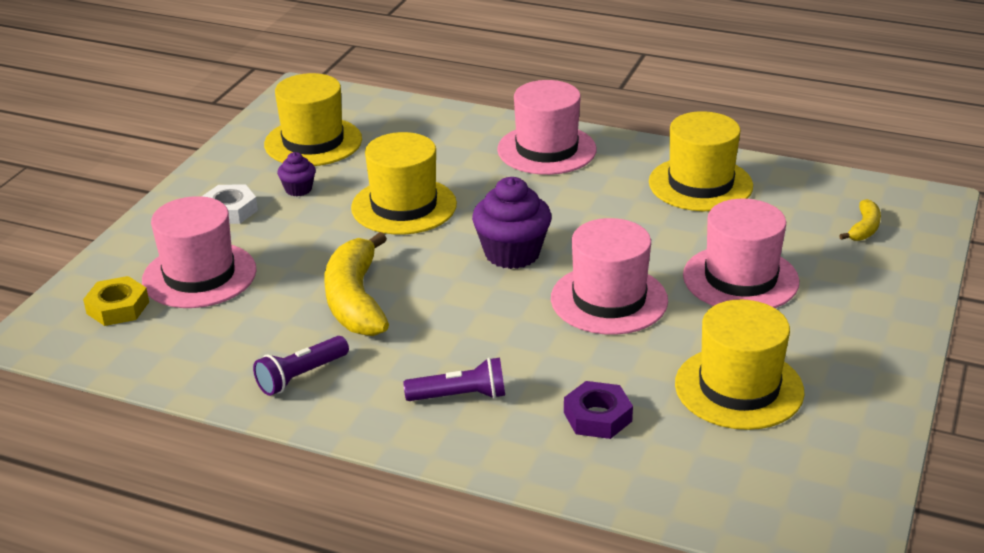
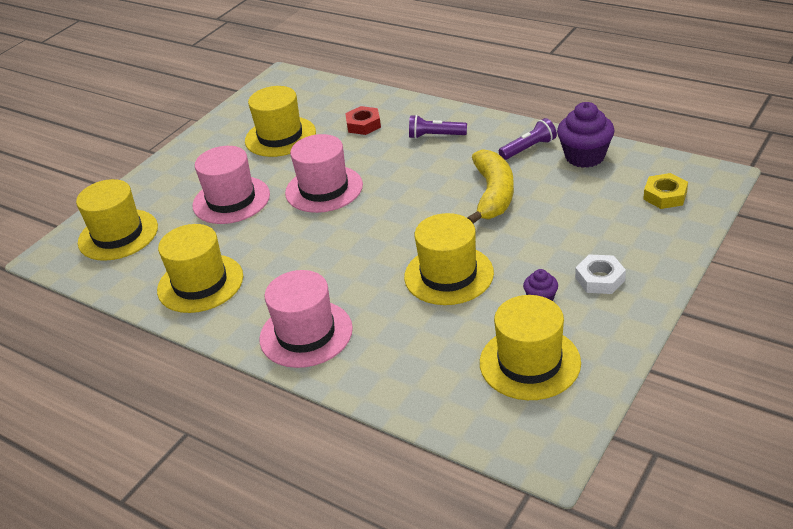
camera: 165 degrees left, 5 degrees up
pink hat [142,196,257,308] -> none
purple cupcake [472,177,552,269] -> purple cupcake moved to [557,102,615,168]
purple nut [564,381,633,439] -> red nut [345,106,381,135]
yellow banana [839,199,881,241] -> yellow hat [76,179,158,261]

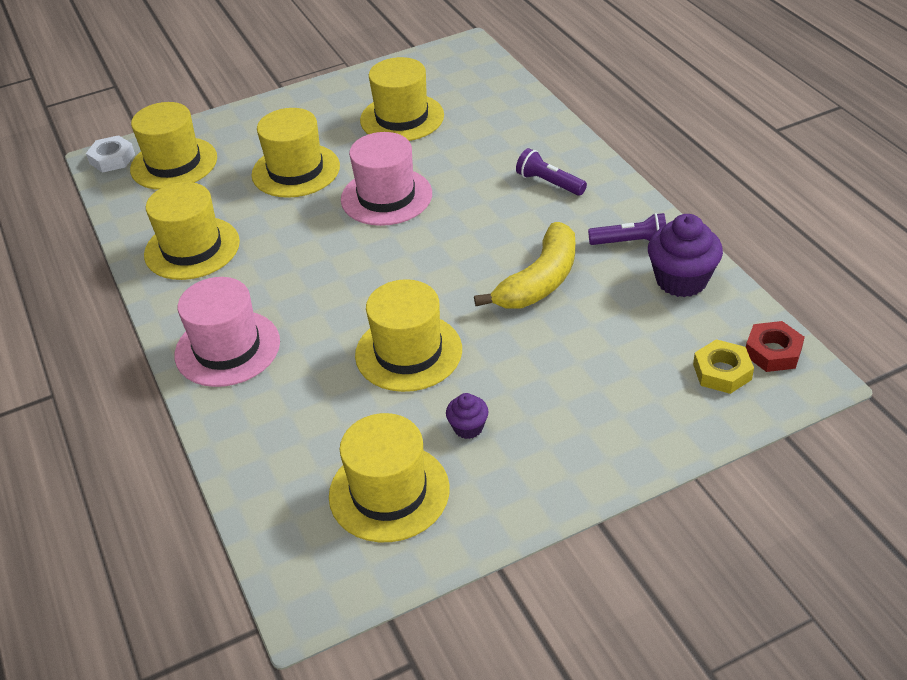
camera: 30 degrees right, 5 degrees up
pink hat [193,146,270,224] -> yellow hat [251,108,340,198]
red nut [345,106,381,135] -> red nut moved to [746,321,805,372]
white nut [575,254,626,294] -> white nut moved to [86,135,135,173]

